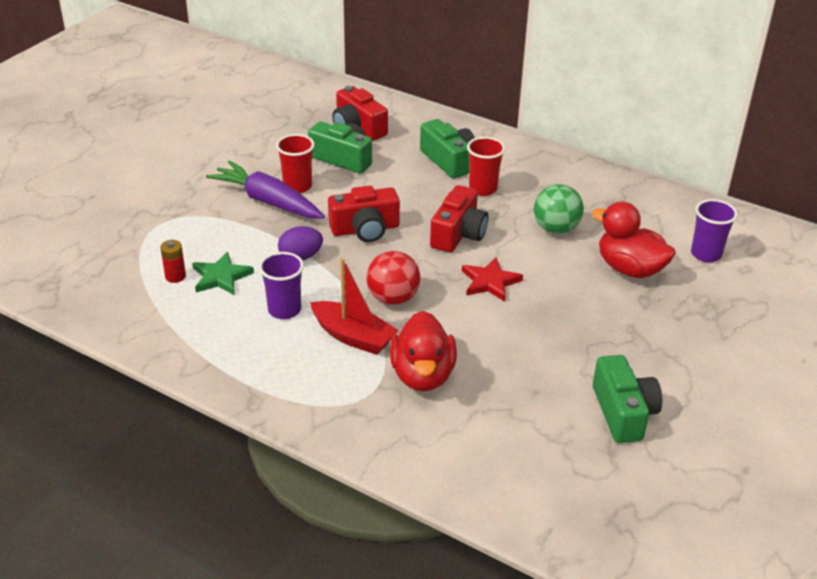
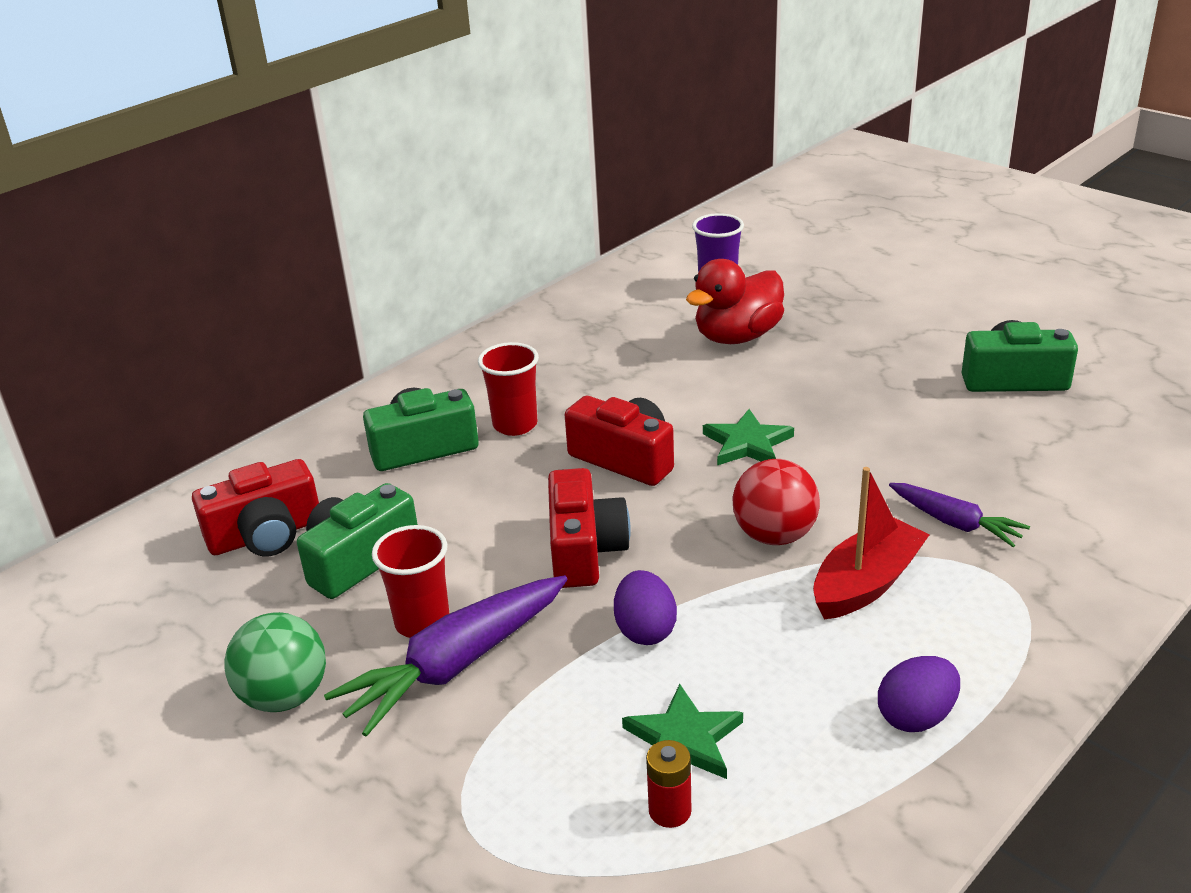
camera: 75 degrees left, 5 degrees down
purple cup [259,252,304,319] -> none
red duck [390,311,457,392] -> purple carrot [889,483,1030,547]
red star [462,257,523,302] -> green star [703,409,794,465]
green ball [534,184,584,234] -> green ball moved to [224,612,326,712]
none -> purple egg [878,656,960,732]

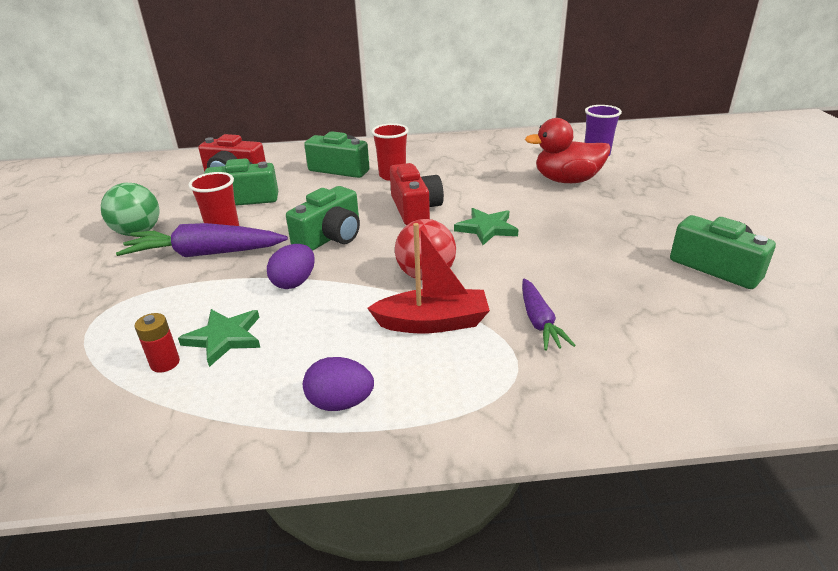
camera: 40 degrees right, 0 degrees up
red camera [548,468,631,588] -> green camera [286,186,360,251]

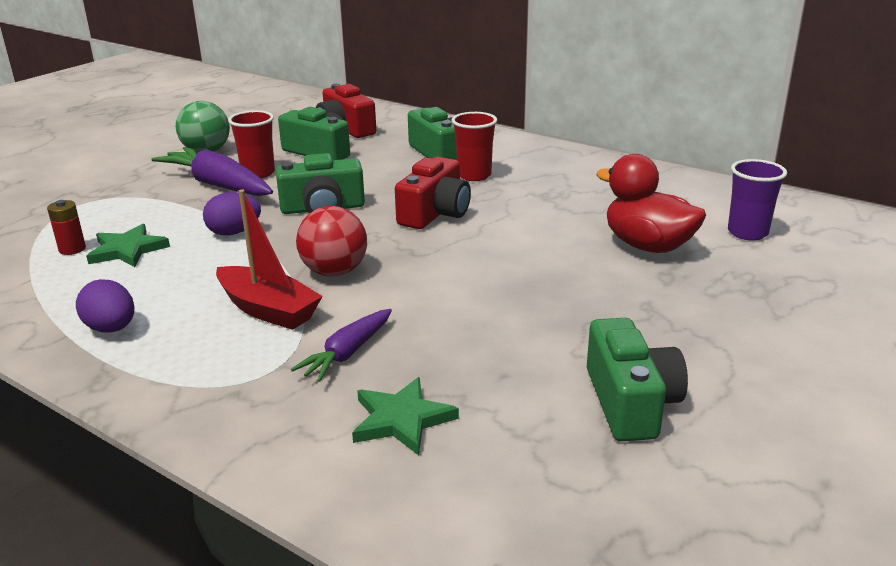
camera: 40 degrees right, 5 degrees down
green star [454,208,518,245] -> green star moved to [352,377,459,455]

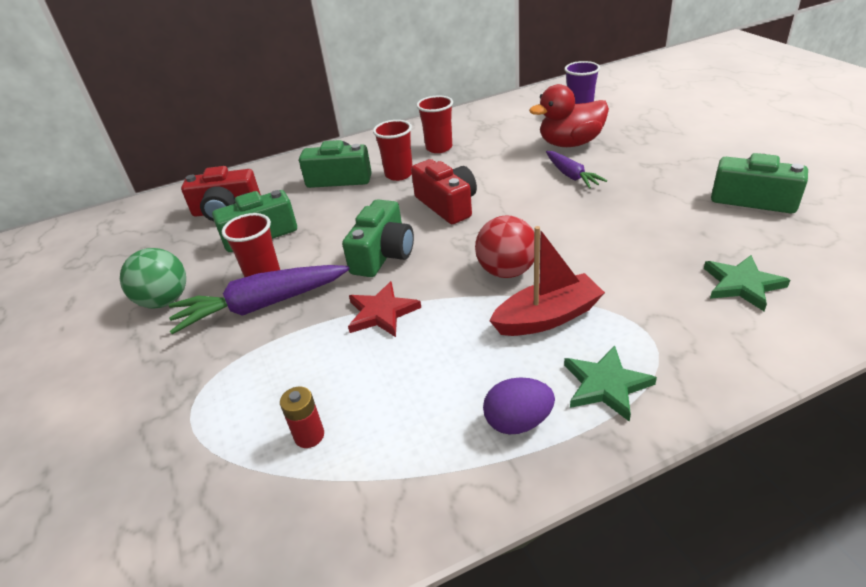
camera: 55 degrees left, 10 degrees up
green star [86,224,170,267] -> green star moved to [564,346,657,422]
purple egg [203,192,261,236] -> red star [348,281,421,337]
purple carrot [291,309,392,382] -> purple carrot moved to [546,151,607,189]
none -> red cup [417,95,453,153]

